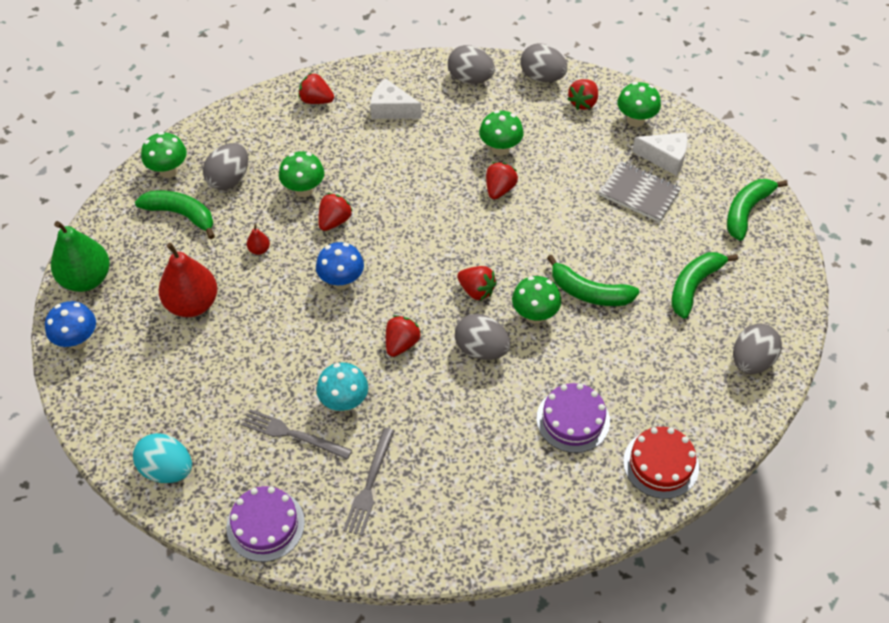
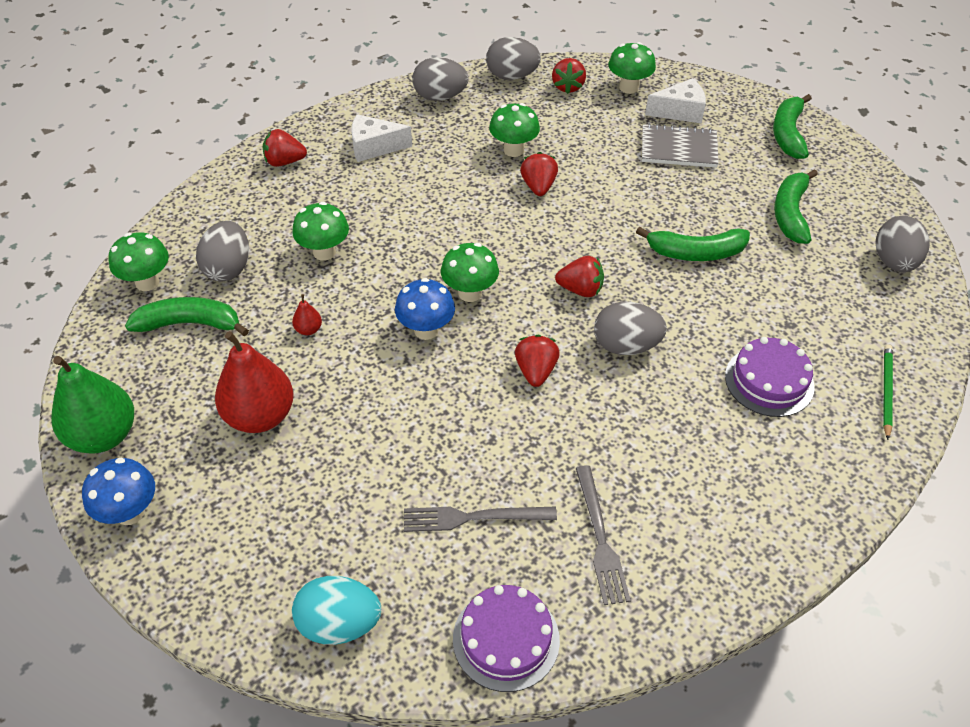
camera: 25 degrees left, 5 degrees down
turquoise mushroom [316,362,368,412] -> none
red strawberry [318,193,352,231] -> none
green mushroom [512,276,561,324] -> green mushroom moved to [441,243,499,302]
red cake [623,427,699,499] -> green pencil [883,344,893,440]

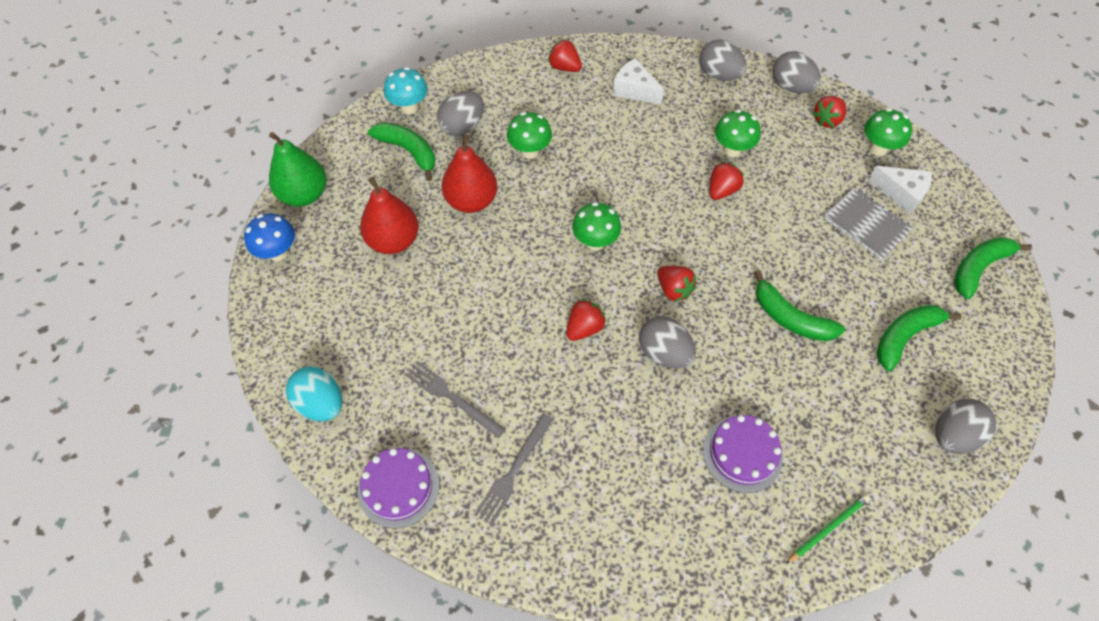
camera: 40 degrees right, 10 degrees up
green mushroom [109,232,169,291] -> turquoise mushroom [384,67,428,114]
red pear [292,294,322,335] -> red pear [441,134,497,213], size x2.41
blue mushroom [395,278,455,340] -> none

